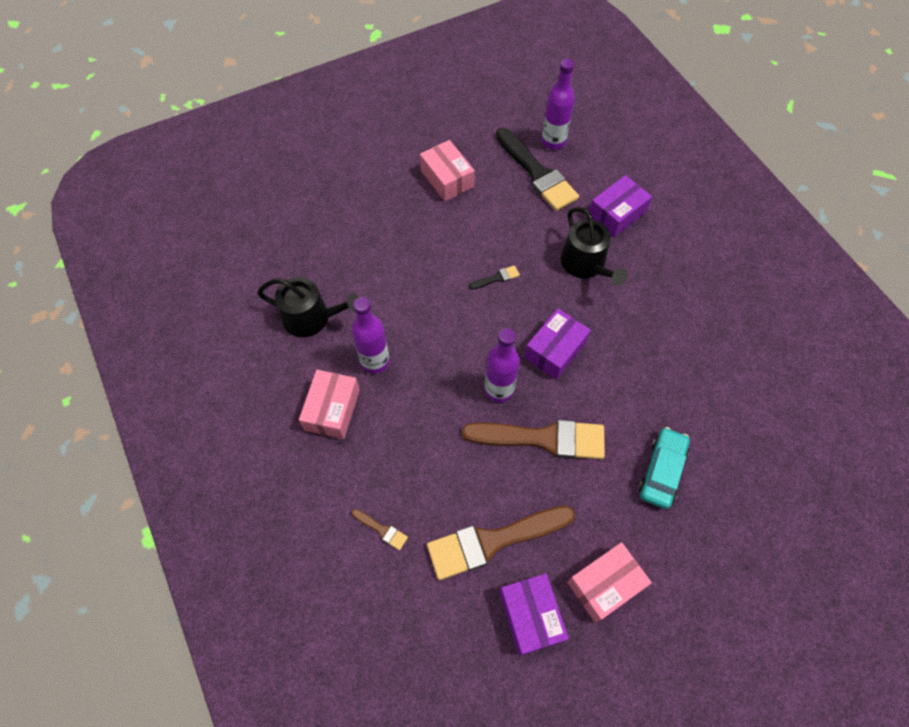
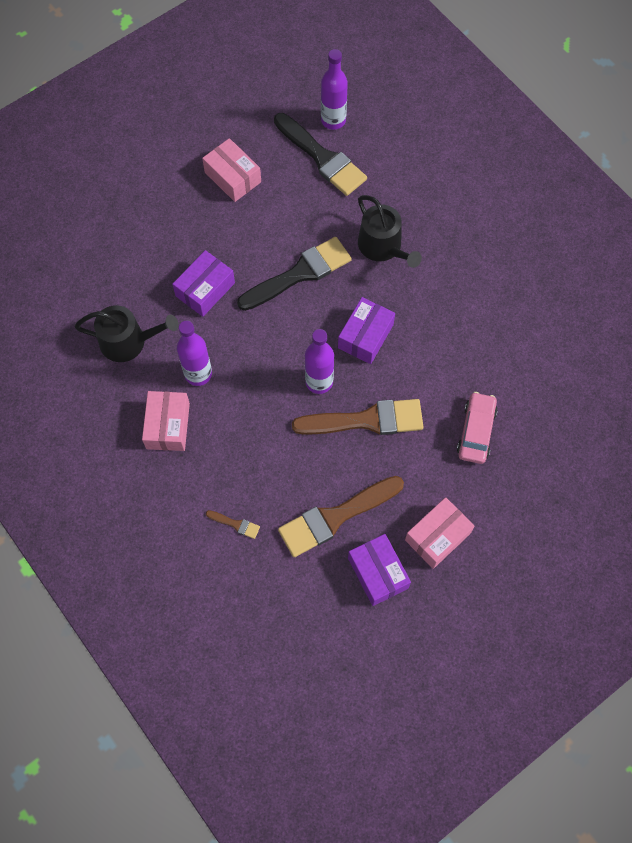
camera: 10 degrees left, 5 degrees up
black brush [469,265,520,290] -> black brush [237,237,352,311], size x2.40
purple box [589,175,652,238] -> purple box moved to [172,250,235,317]
turquoise car [639,427,690,509] -> pink car [457,392,498,464]

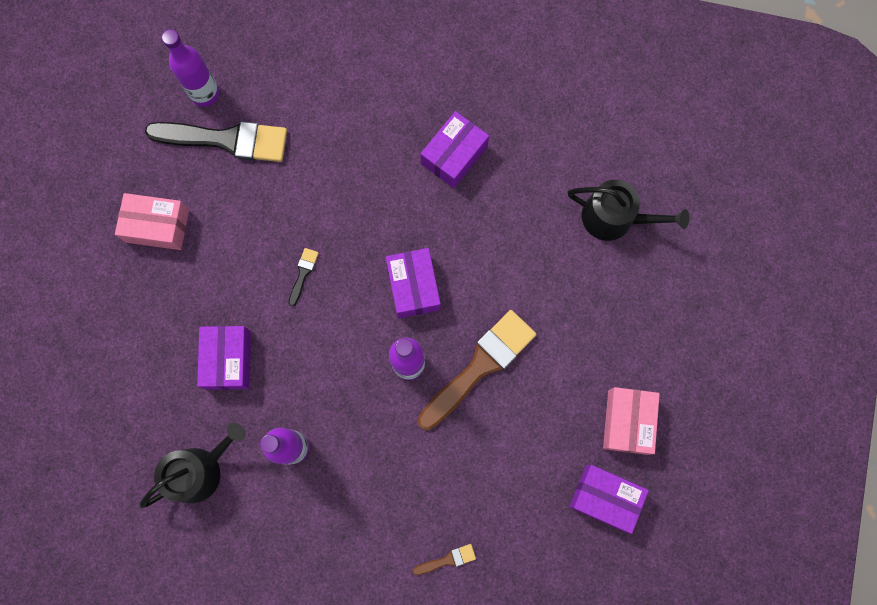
camera: 40 degrees left, 10 degrees up
pink box [142,391,190,451] -> none
black brush [237,237,352,311] -> black brush [289,248,319,307], size x0.42
brown brush [278,476,404,557] -> none
black watering can [358,195,422,268] -> black watering can moved to [568,180,689,241]
pink car [457,392,498,464] -> none
none -> purple box [421,111,489,188]

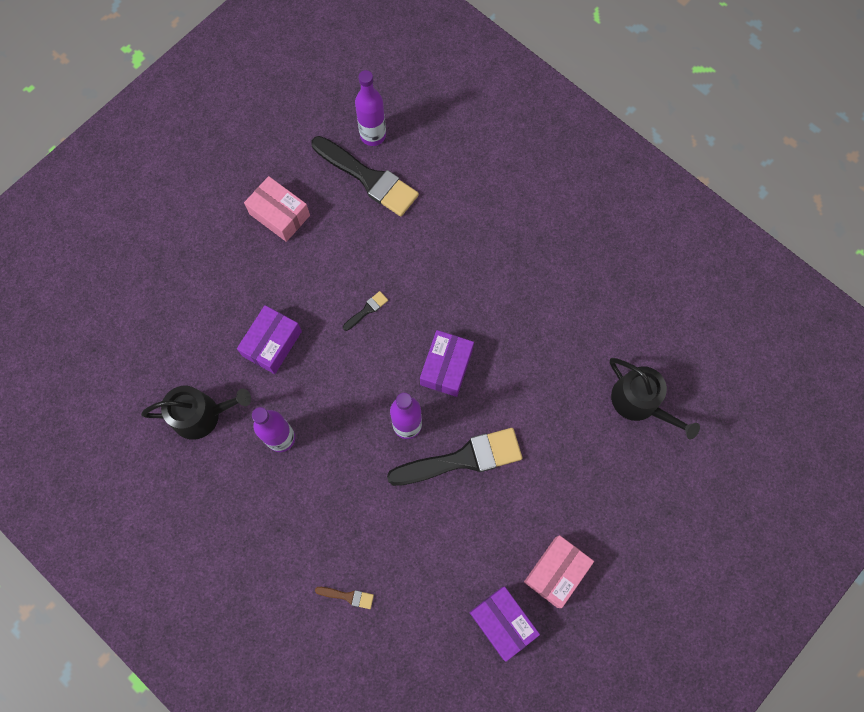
camera: 30 degrees right, 5 degrees down
brown brush [418,310,537,430] -> black brush [387,428,522,486]
purple box [421,111,489,188] -> none

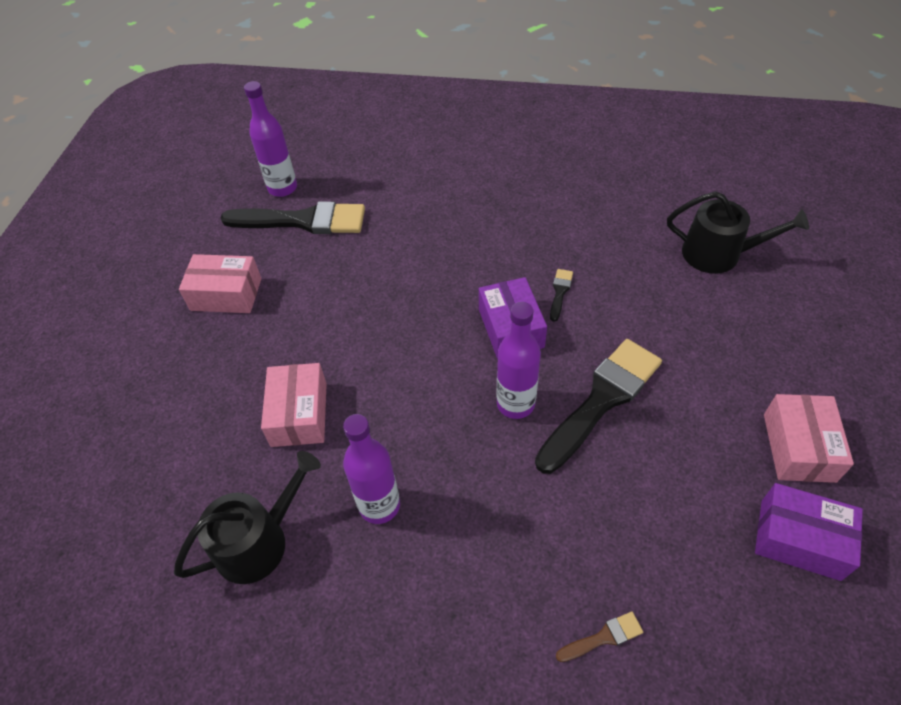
camera: 30 degrees left, 20 degrees down
purple box [237,305,302,374] -> pink box [261,363,327,447]
black brush [343,291,388,331] -> black brush moved to [550,269,573,322]

